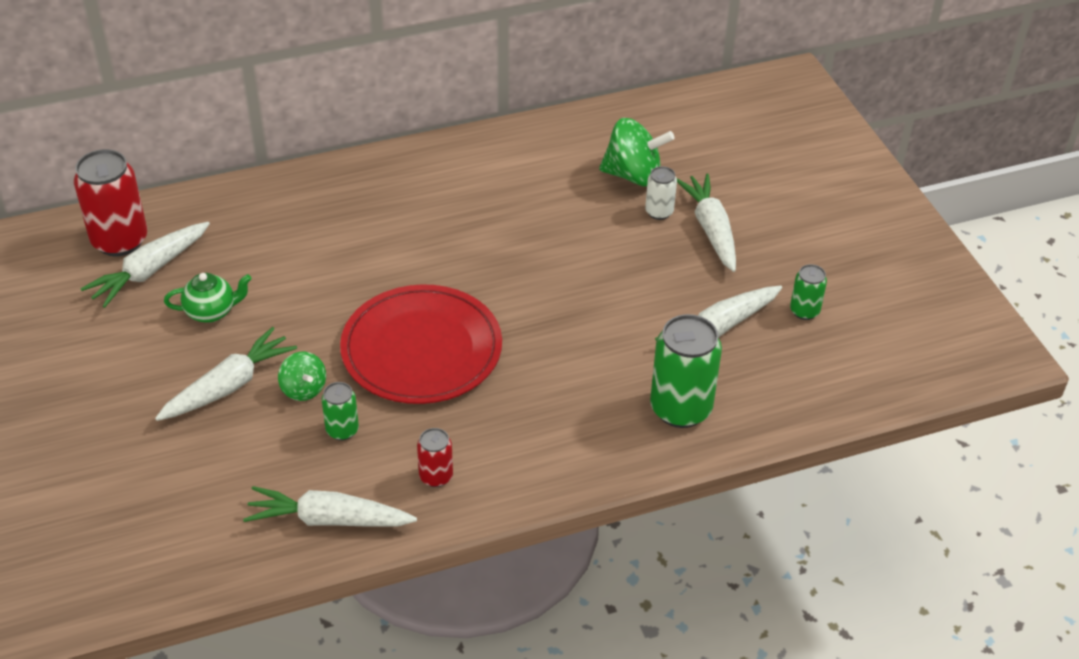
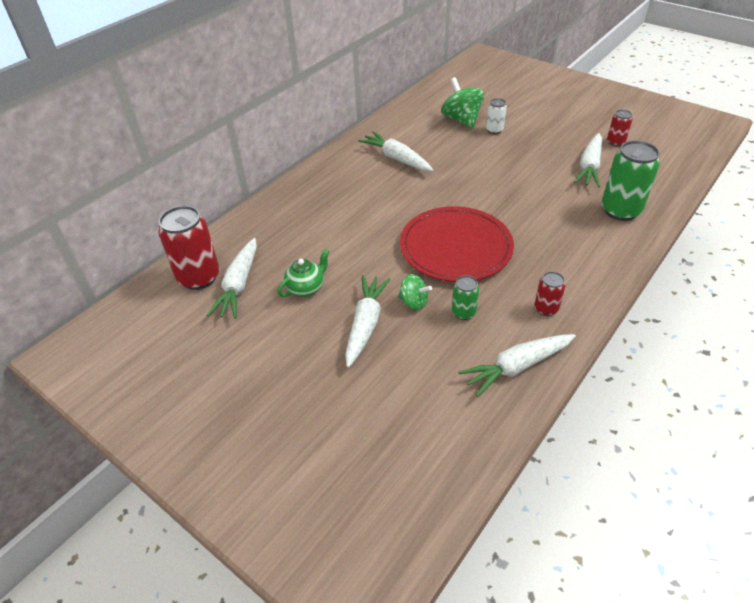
camera: 30 degrees left, 0 degrees up
green spinning top [599,118,675,187] -> green spinning top turned 90 degrees counterclockwise [441,77,484,129]
white carrot [677,174,736,272] -> white carrot moved to [358,131,433,171]
green can [790,264,827,320] -> red can [607,110,633,147]

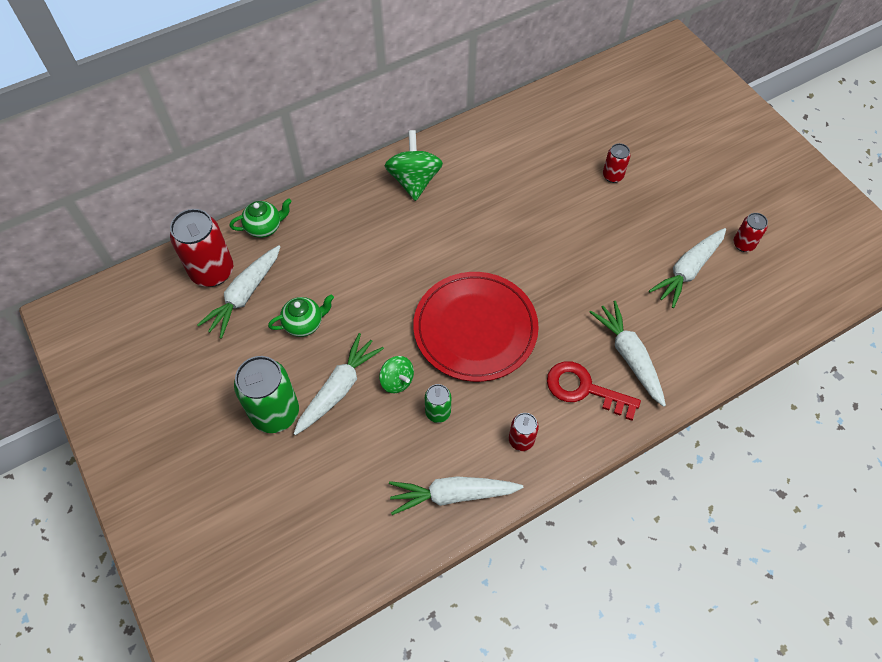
camera: 20 degrees right, 15 degrees up
white carrot [358,131,433,171] -> white carrot moved to [590,301,666,407]
green spinning top [441,77,484,129] -> green spinning top moved to [385,130,443,201]
white can [486,98,507,134] -> red can [603,143,630,183]
green can [602,140,660,221] -> green can moved to [234,356,299,433]
none -> green teapot [230,198,292,238]
none -> red key [547,361,641,421]

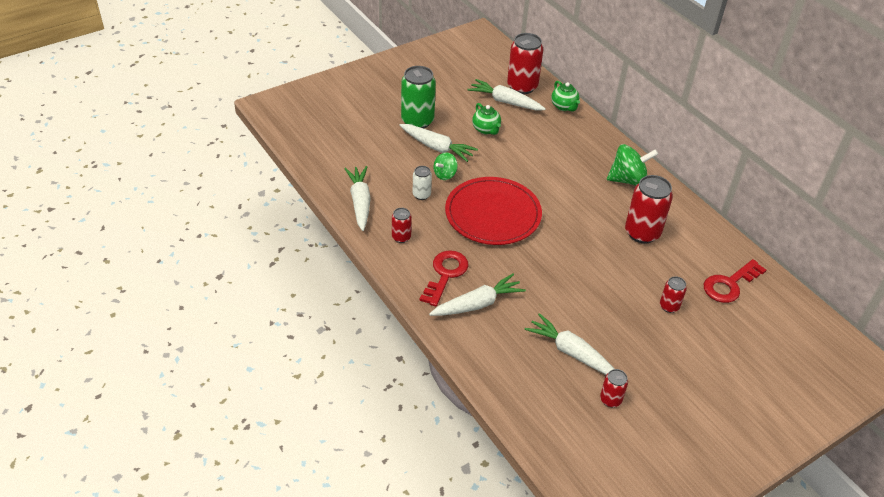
camera: 85 degrees right, 15 degrees down
green can [425,384,451,423] -> white can [413,166,432,200]
none -> red can [625,175,673,244]
none -> red key [704,259,766,303]

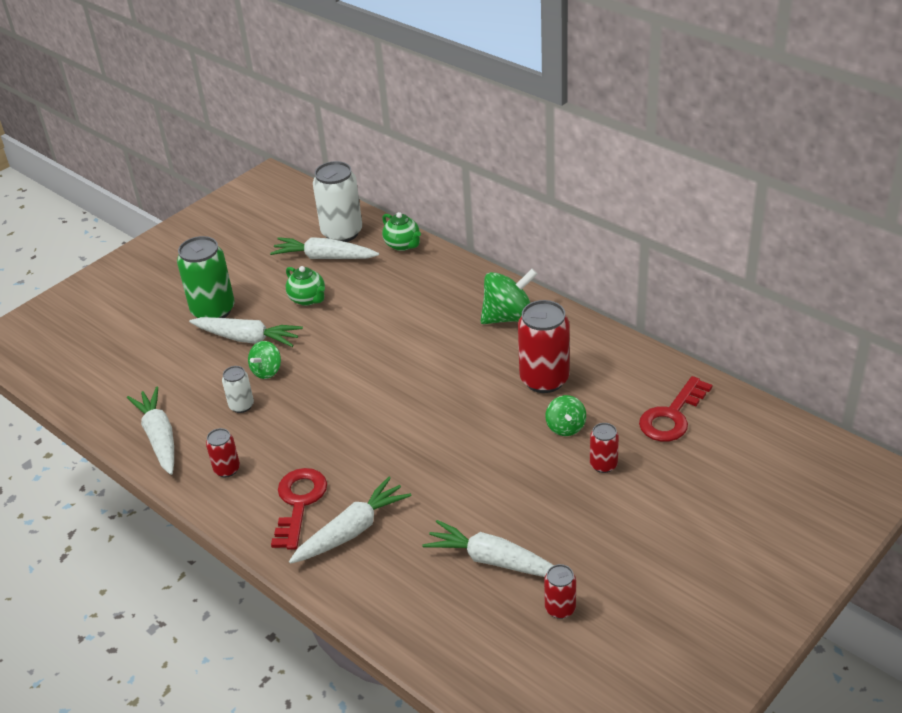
camera: 10 degrees left, 5 degrees down
red plate [445,177,542,245] -> none
red can [507,33,544,94] -> white can [313,161,362,242]
none -> green spinning top [546,395,586,436]

